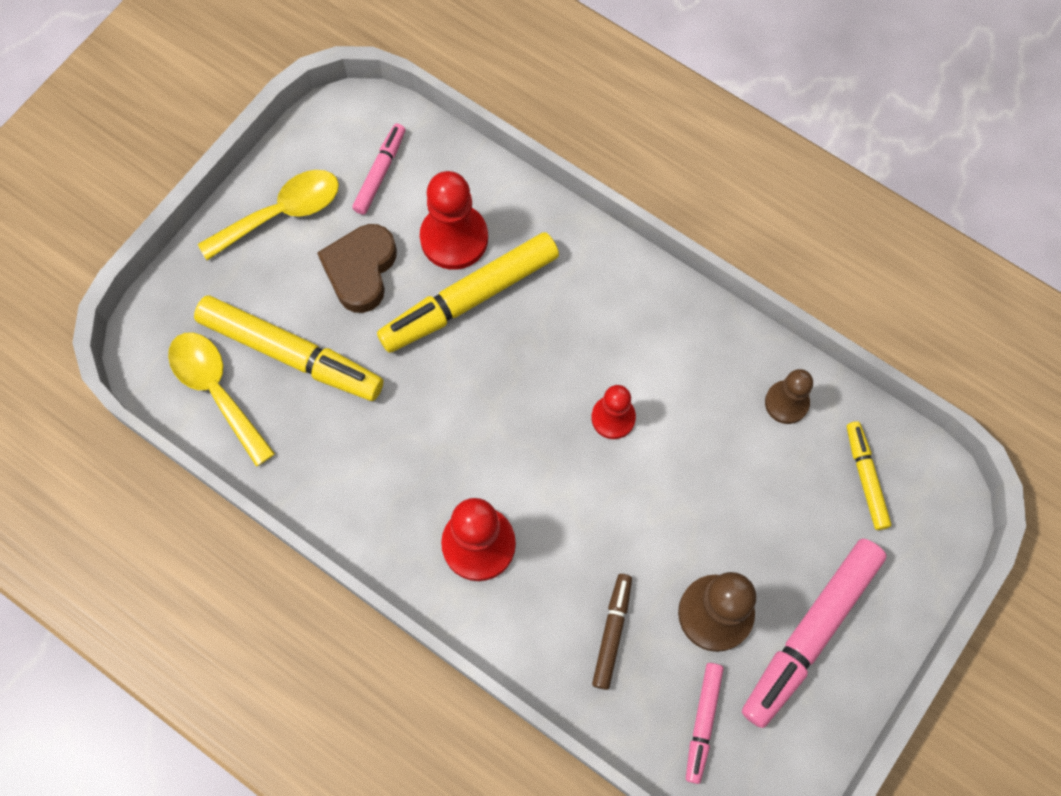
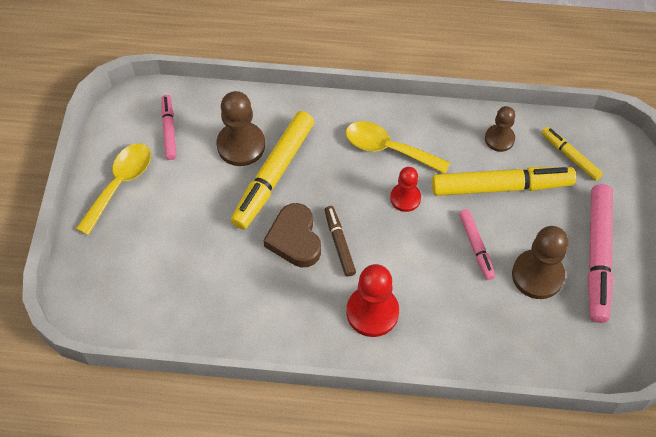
camera: 30 degrees left, 10 degrees down
yellow spoon [168,333,275,467] -> yellow spoon moved to [346,121,450,174]
yellow marker [194,296,383,401] -> yellow marker moved to [432,167,576,196]
brown heart [317,224,397,313] -> brown heart moved to [263,203,321,268]
red pawn [420,171,488,270] -> brown pawn [217,91,265,166]
brown marker [592,574,632,690] -> brown marker moved to [325,206,356,277]
pink marker [686,663,724,784] -> pink marker moved to [459,209,495,280]

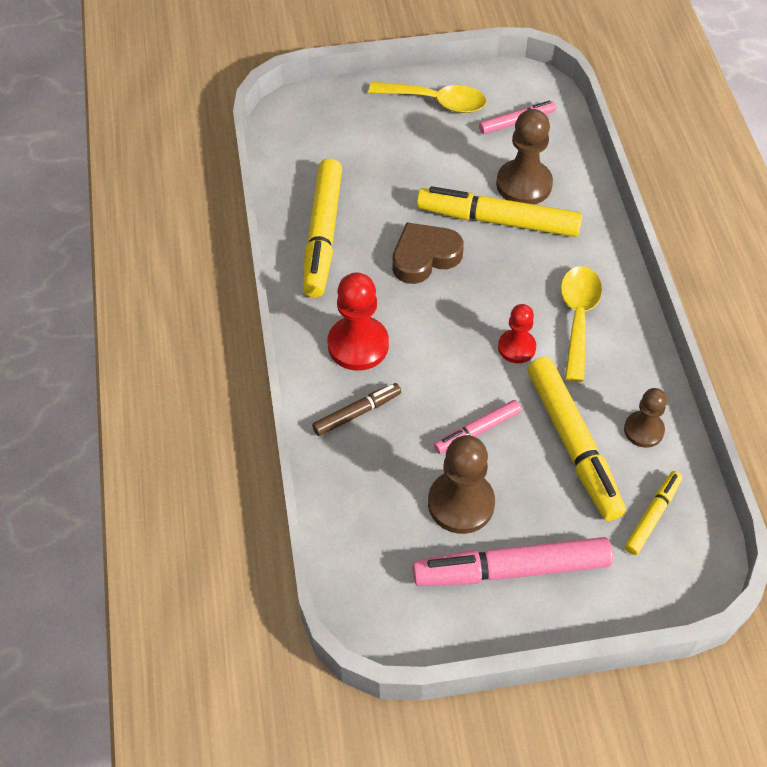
camera: 75 degrees right, 5 degrees down
brown marker [325,206,356,277] -> brown marker moved to [312,383,401,436]
none -> yellow marker [303,159,342,298]

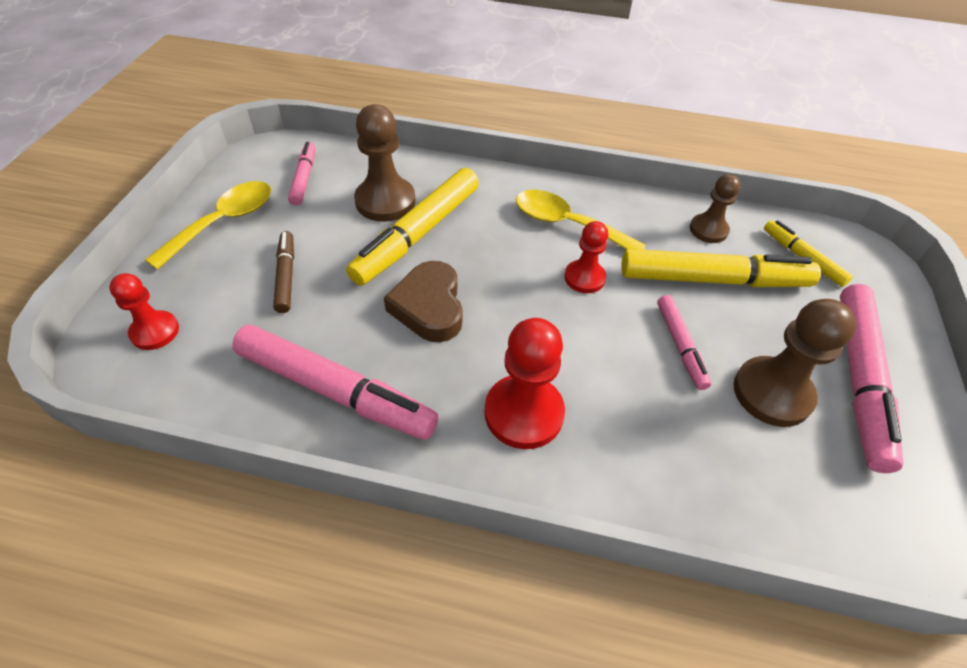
camera: 70 degrees left, 5 degrees down
yellow marker [303,159,342,298] -> pink marker [232,325,439,440]
brown marker [312,383,401,436] -> brown marker moved to [273,231,294,313]
none -> red pawn [109,273,179,350]

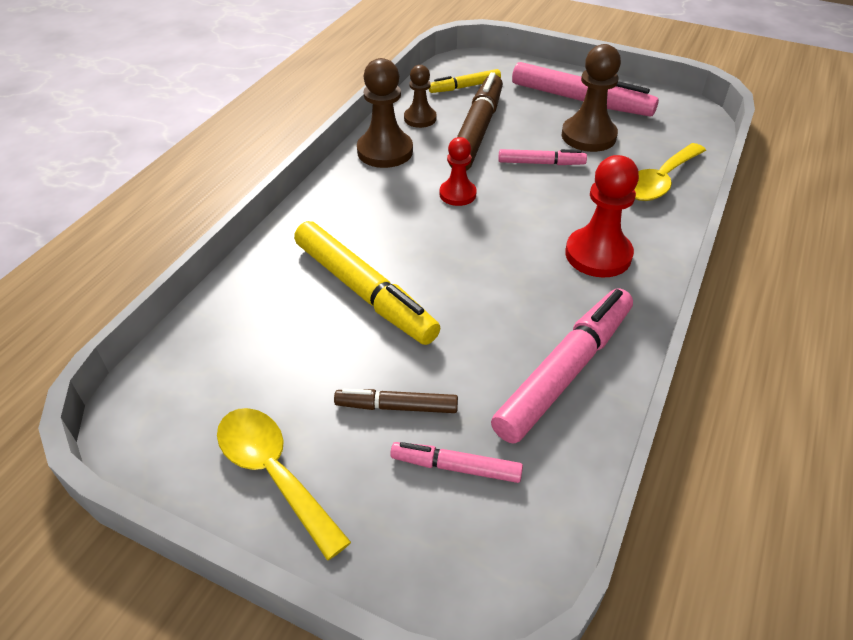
camera: 75 degrees left, 5 degrees down
red pawn [109,273,179,350] -> none
pink marker [288,142,315,206] -> pink marker moved to [390,442,523,483]
brown pawn [354,104,416,222] -> brown pawn moved to [357,58,413,168]
brown heart [384,261,462,342] -> none
yellow spoon [516,190,646,250] -> yellow spoon moved to [634,143,706,201]
yellow marker [621,249,821,287] -> brown marker [449,72,503,171]

